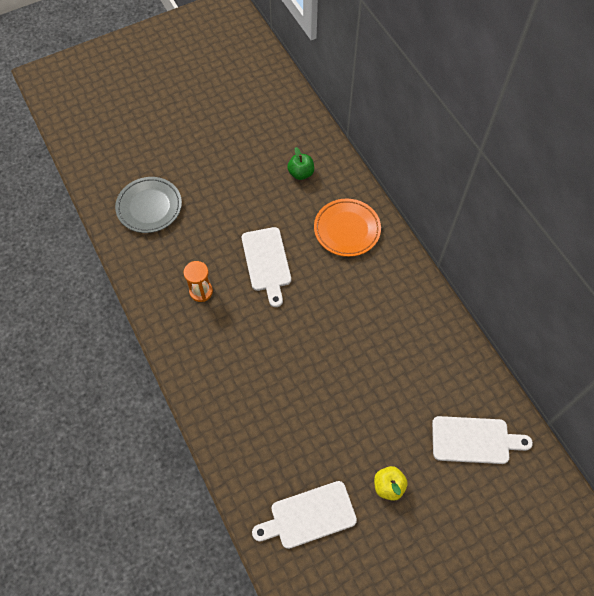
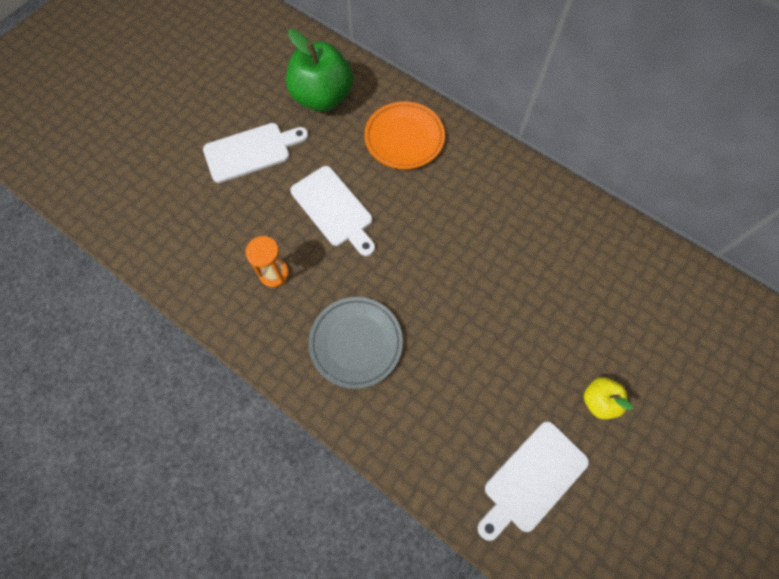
camera: 25 degrees left, 5 degrees up
grey plate [115,177,182,233] -> grey plate moved to [308,297,403,389]
green apple [287,147,314,180] -> green apple [286,29,353,111], size x1.97
white cutting board [432,416,533,464] -> white cutting board moved to [203,123,308,183]

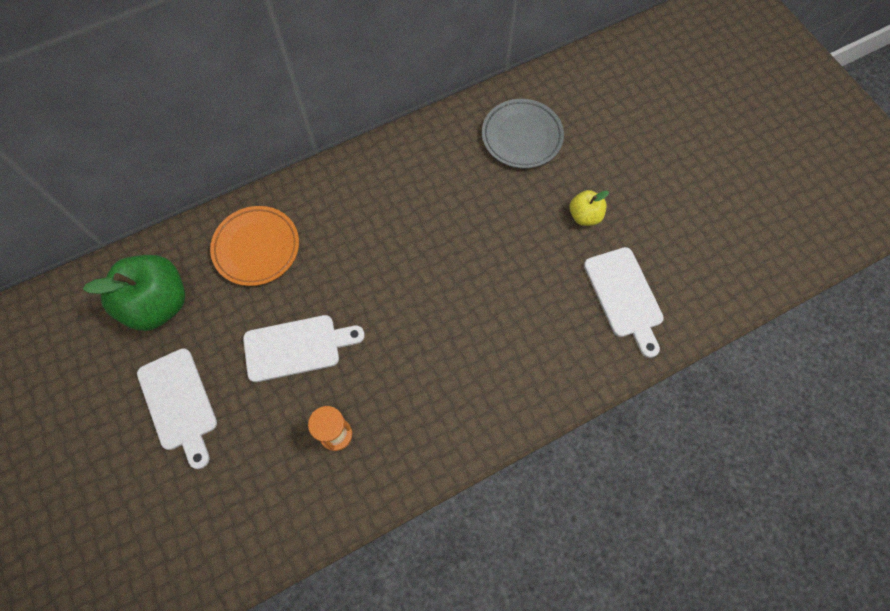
camera: 65 degrees left, 0 degrees up
white cutting board [203,123,308,183] -> white cutting board turned 150 degrees clockwise [137,348,217,469]
grey plate [308,297,403,389] -> grey plate moved to [482,99,564,168]

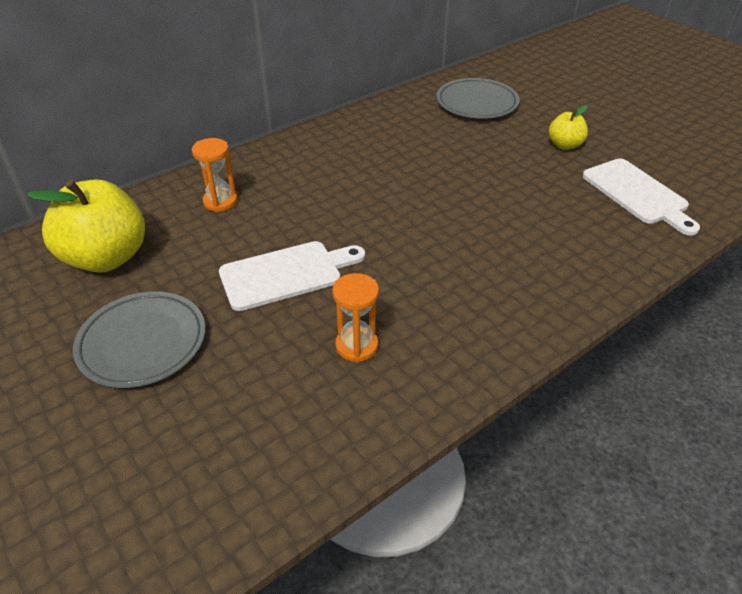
camera: 10 degrees left, 25 degrees down
green apple [83,255,185,331] -> yellow apple [27,179,145,273]
white cutting board [137,348,217,469] -> grey plate [73,291,206,388]
orange plate [210,206,299,286] -> orange hourglass [192,138,237,212]

